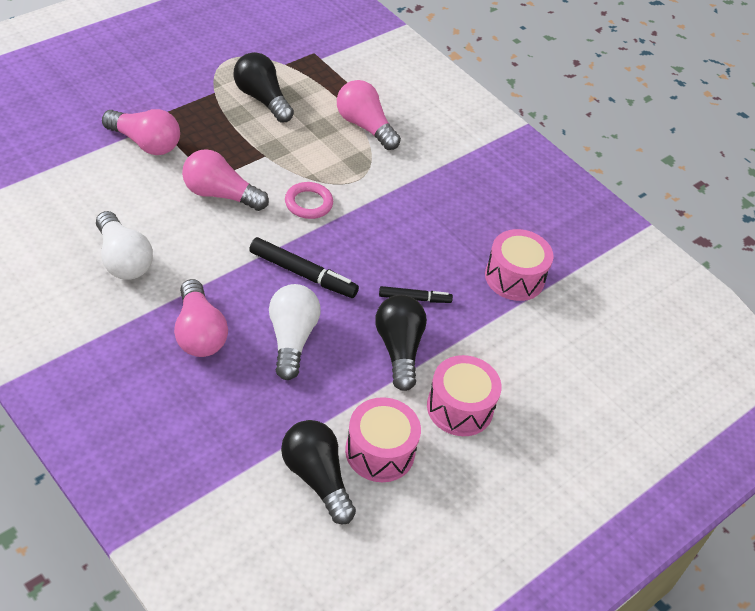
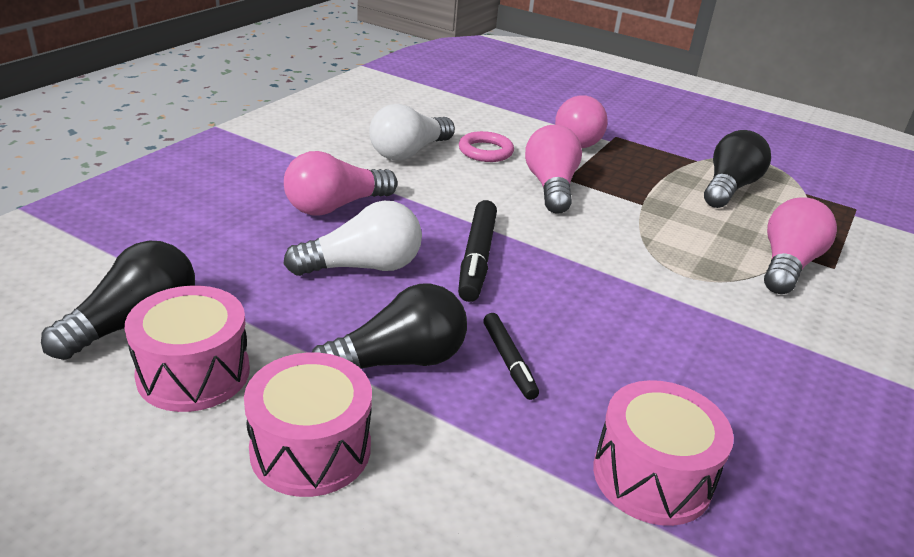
camera: 75 degrees right, 15 degrees down
pink ring [285,182,333,219] -> pink ring moved to [459,131,514,162]

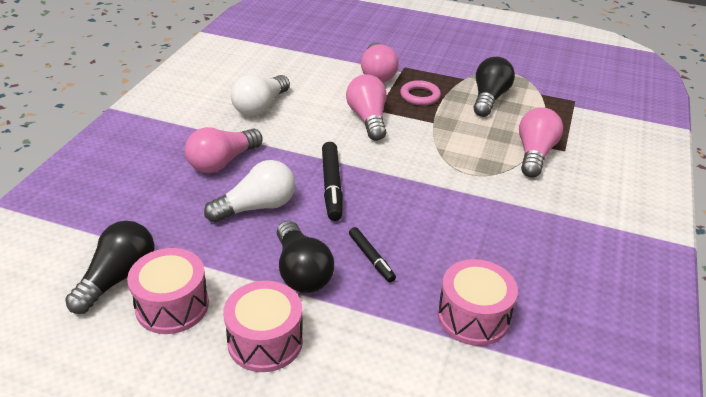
camera: 10 degrees left, 5 degrees up
black light bulb [312,283,467,369] -> black light bulb turned 105 degrees clockwise [277,221,334,293]
pink ring [459,131,514,162] -> pink ring moved to [400,80,441,106]

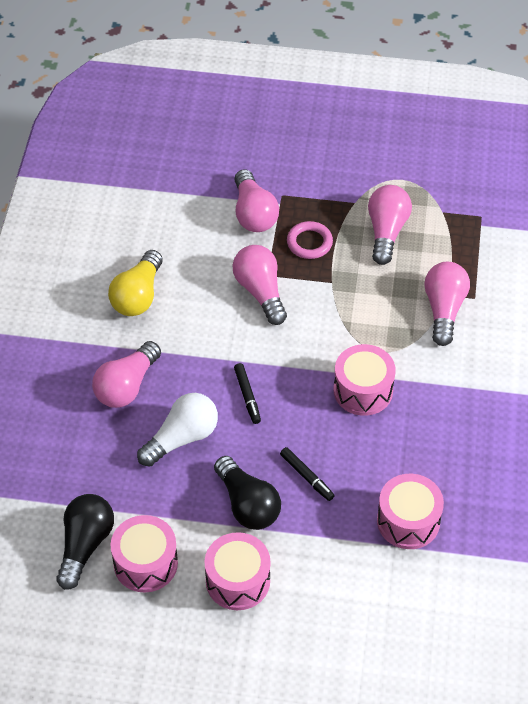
camera: 10 degrees left, 15 degrees up
white light bulb [231,75,290,116] -> yellow light bulb [108,250,163,316]
black marker [322,142,343,221] -> black marker [234,363,261,424], size x0.62
black light bulb [474,57,515,117] -> pink light bulb [368,185,412,265]
none -> pink drum [334,344,396,416]

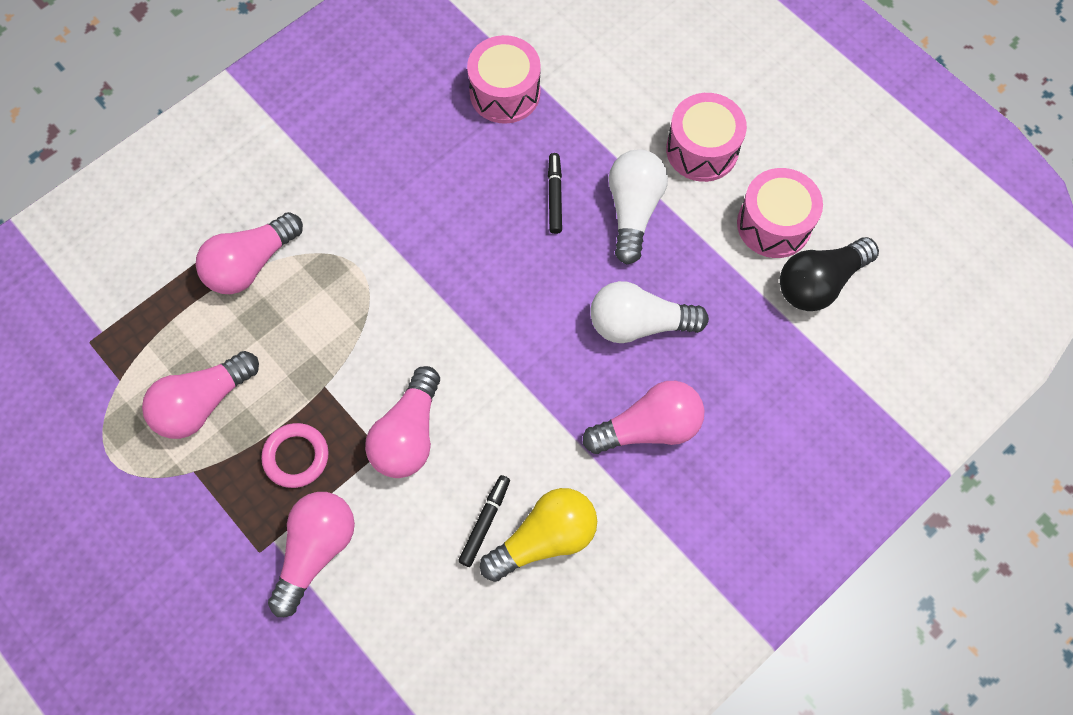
camera: 140 degrees left, 15 degrees up
black light bulb [214,456,281,530] -> white light bulb [609,149,668,264]
black marker [234,363,261,424] -> black marker moved to [458,475,510,567]
pink drum [334,344,396,416] -> none

